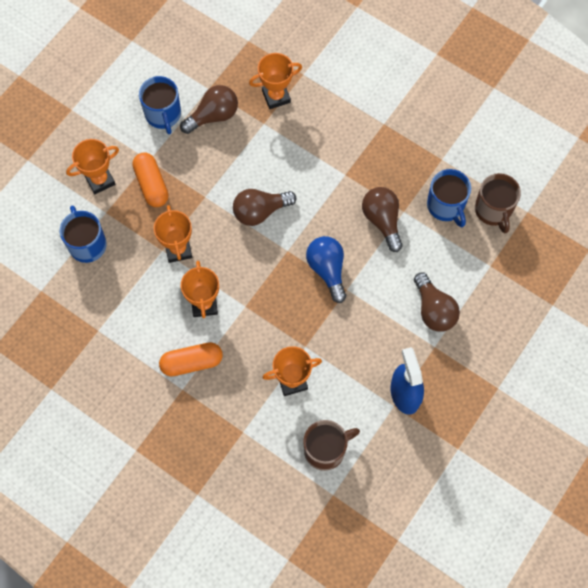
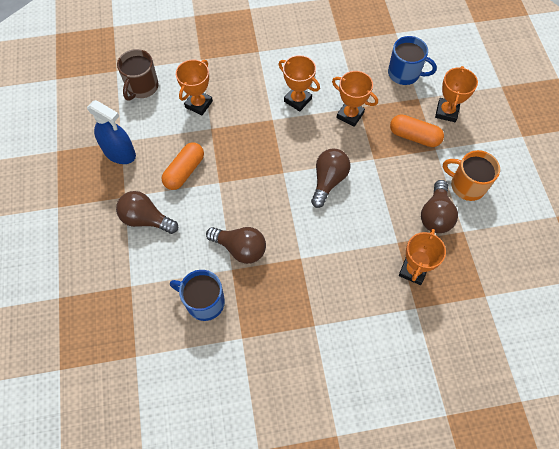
camera: 135 degrees right, 5 degrees down
blue mug [139,76,181,134] -> orange mug [443,150,500,201]
orange capsule [159,342,223,376] -> orange capsule moved to [162,143,204,190]
blue light bulb [306,236,346,303] -> none
brown mug [475,173,521,233] -> none

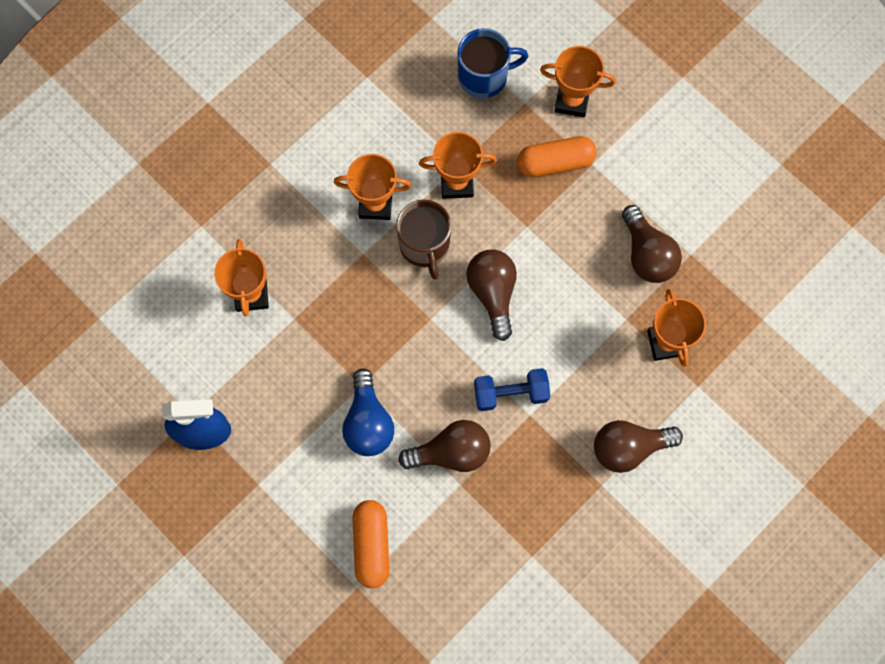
camera: 35 degrees left, 10 degrees up
brown light bulb [116,191,178,234] -> brown light bulb moved to [594,420,683,473]
brown mug [117,49,159,101] -> brown mug moved to [396,199,451,280]
orange capsule [162,143,204,190] -> orange capsule moved to [352,500,390,588]
blue mug [170,270,225,321] -> none
orange trophy [435,66,478,122] -> orange trophy turned 60 degrees counterclockwise [540,46,616,117]
orange mug [443,150,500,201] -> none
none -> blue light bulb [342,368,394,456]
none -> blue dumbbell [474,368,550,411]

